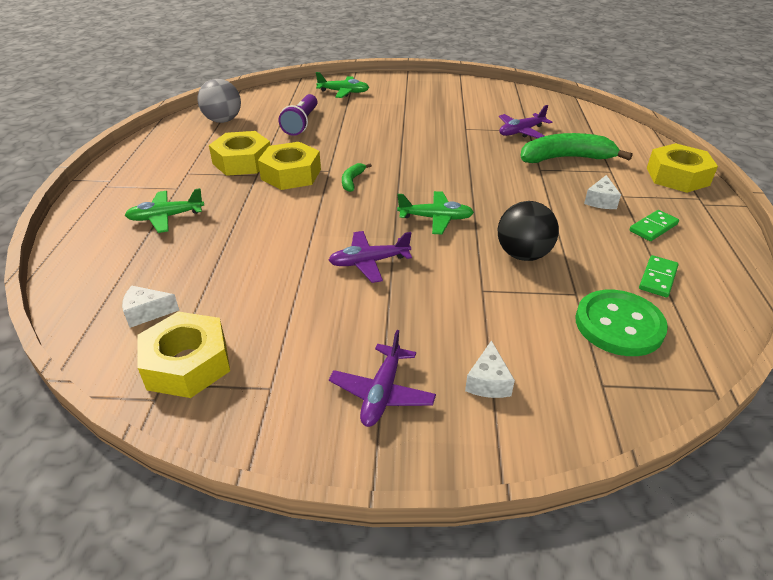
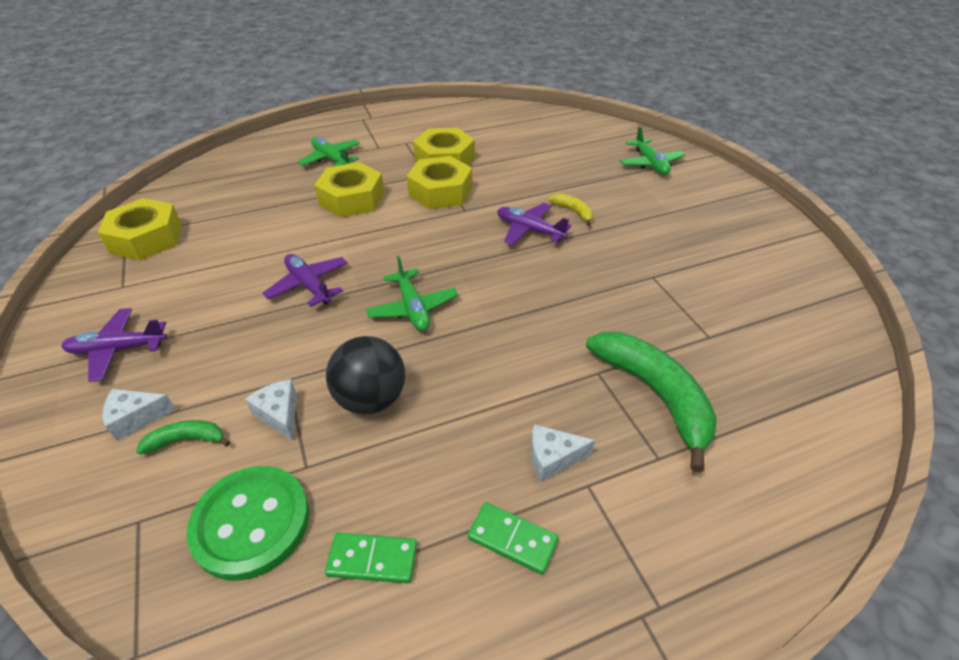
camera: 65 degrees right, 5 degrees up
white cheese [122,286,179,328] -> white cheese moved to [245,379,297,441]
grey ball [198,79,241,123] -> none
purple flashlight [279,94,317,136] -> none
green banana [342,163,372,192] -> green banana moved to [136,420,230,455]
purple plane [499,105,552,138] -> purple plane moved to [497,203,571,245]
yellow nut [647,143,718,193] -> yellow nut moved to [314,162,384,218]
none -> yellow banana [548,193,593,226]

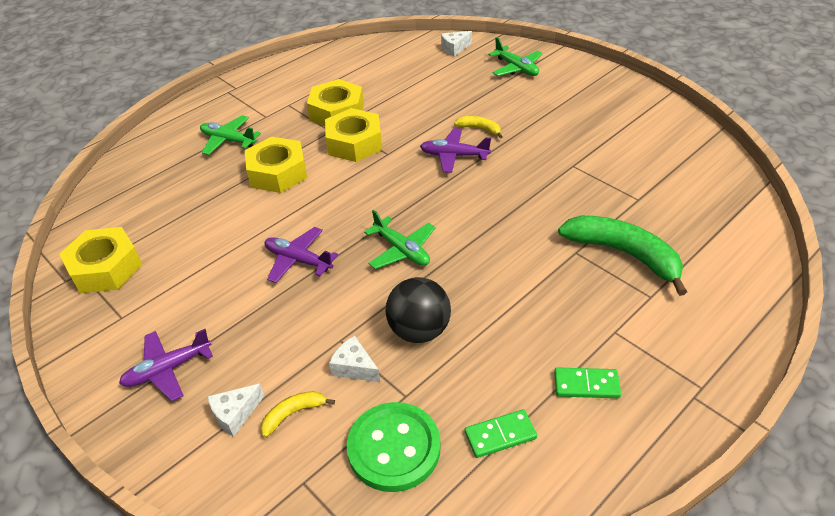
camera: 20 degrees left, 0 degrees up
green banana [136,420,230,455] -> yellow banana [261,391,335,437]
white cheese [531,424,595,482] -> white cheese moved to [441,31,472,56]

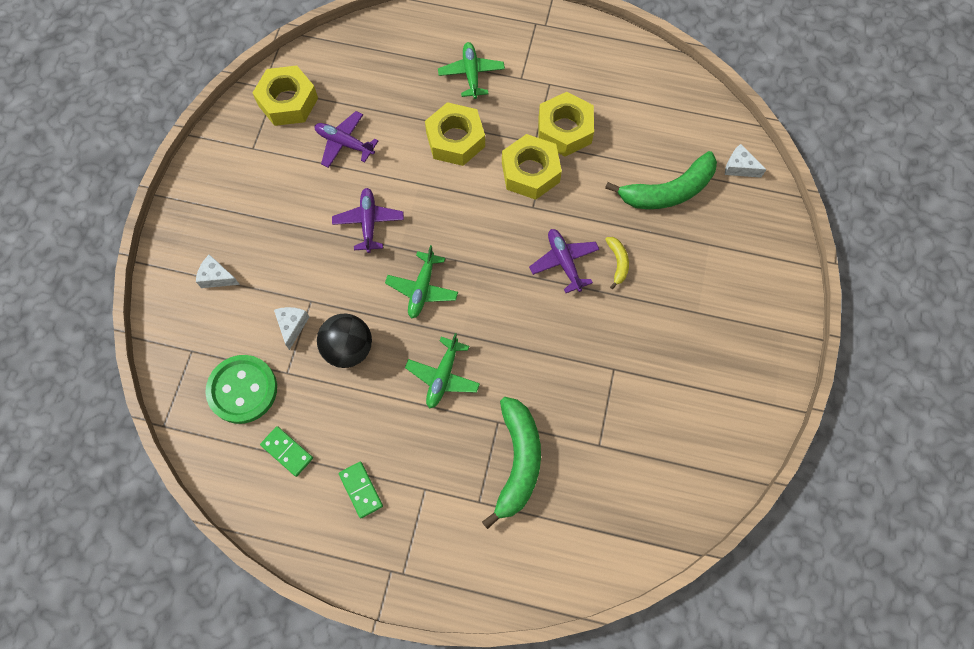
camera: 55 degrees right, 25 degrees up
purple plane [119,329,213,401] -> purple plane moved to [315,111,378,168]
yellow banana [261,391,335,437] -> none
green plane [488,37,543,76] -> green plane moved to [405,333,480,409]
none -> green banana [605,151,717,209]

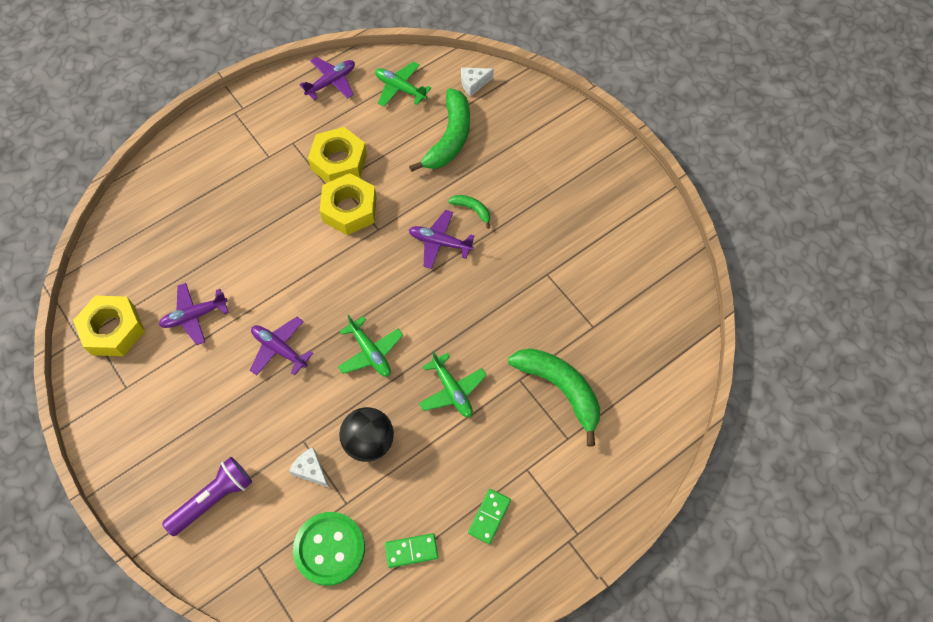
camera: 50 degrees left, 5 degrees down
white cheese [196,254,240,288] -> purple flashlight [162,457,252,536]
green domino [339,461,383,518] -> green domino turned 75 degrees counterclockwise [468,489,511,544]
yellow nut [425,102,485,166] -> none
green plane [438,42,505,99] -> green plane moved to [375,61,431,107]
yellow banana [605,237,629,289] -> green banana [448,195,490,229]
none -> purple plane [299,57,355,100]

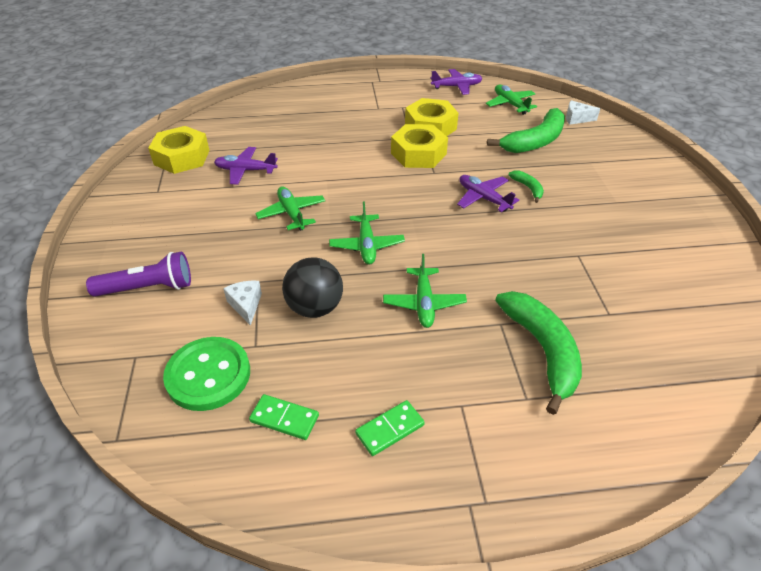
camera: 30 degrees right, 20 degrees down
purple plane [250,317,313,375] -> green plane [255,186,325,231]

